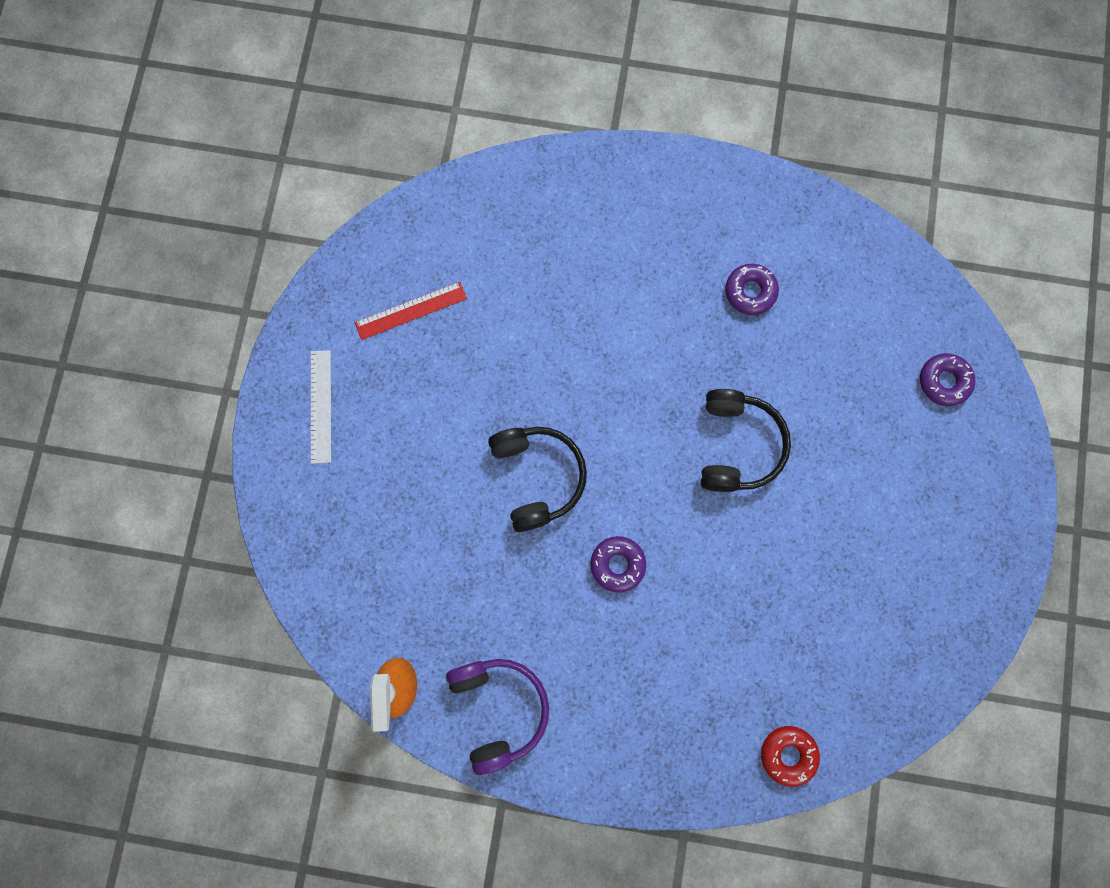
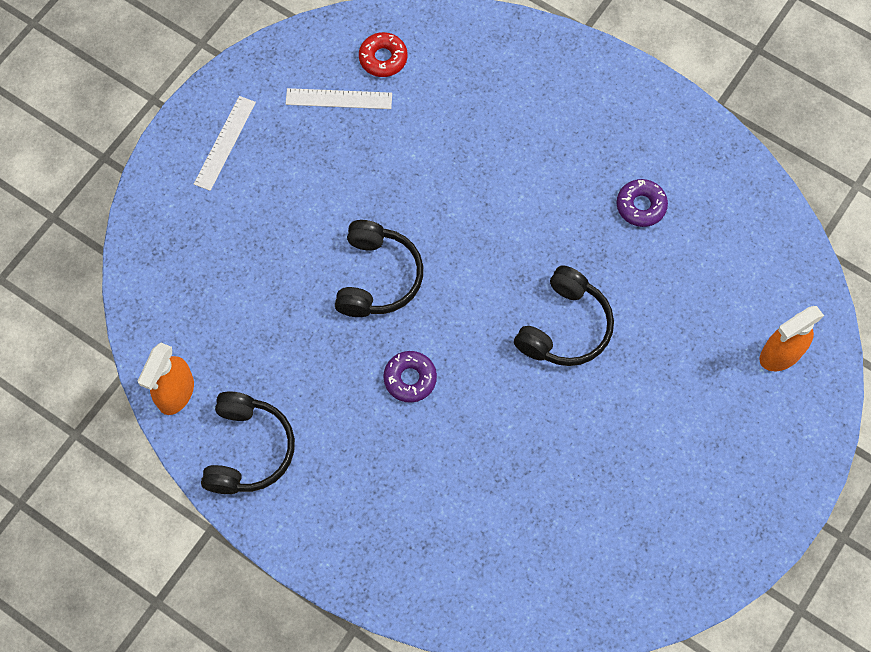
camera: 25 degrees right, 10 degrees down
red ruler [355,282,467,340] -> white ruler [286,88,392,109]
purple headphones [446,659,549,775] -> black headphones [201,392,295,494]
red donut [761,726,820,787] -> red donut moved to [359,32,407,77]
purple donut [920,353,975,406] -> orange spray bottle [760,306,824,371]

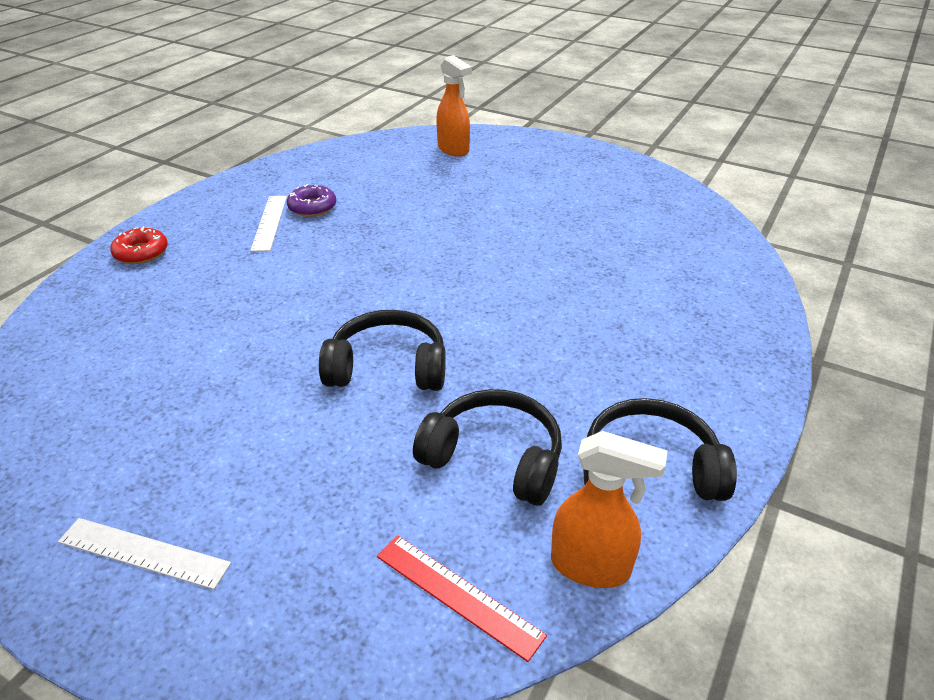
camera: 95 degrees left, 30 degrees down
white ruler [286,88,392,109] -> white ruler moved to [250,196,287,252]
red donut [359,32,407,77] -> red donut moved to [110,226,168,264]
purple donut [383,351,437,403] -> none
black headphones [514,266,614,366] -> black headphones moved to [413,389,562,506]
none -> red ruler [377,535,547,662]

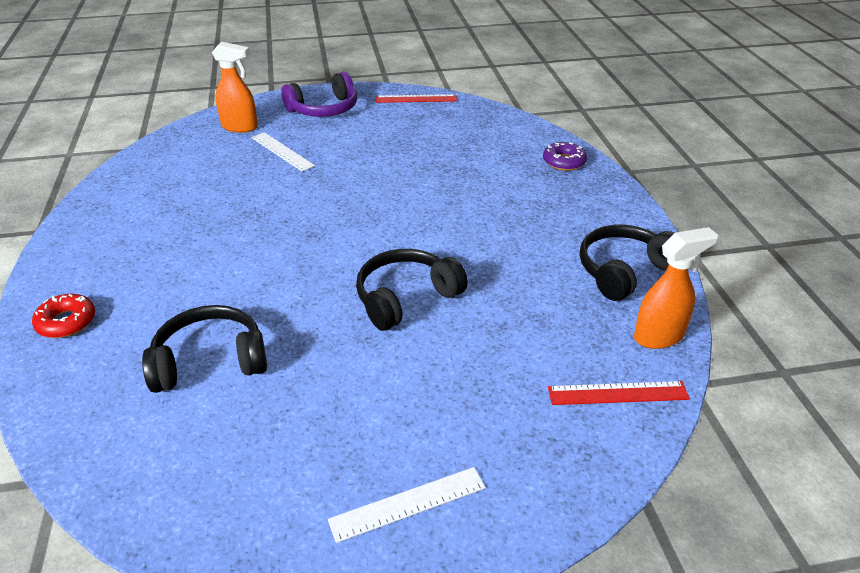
camera: 40 degrees left, 0 degrees up
white ruler [250,196,287,252] -> white ruler moved to [251,132,315,171]
purple donut [287,184,336,217] -> purple donut moved to [543,142,587,171]
black headphones [413,389,562,506] -> black headphones moved to [142,305,267,393]
none -> purple headphones [281,72,357,117]
none -> red ruler [376,94,457,103]

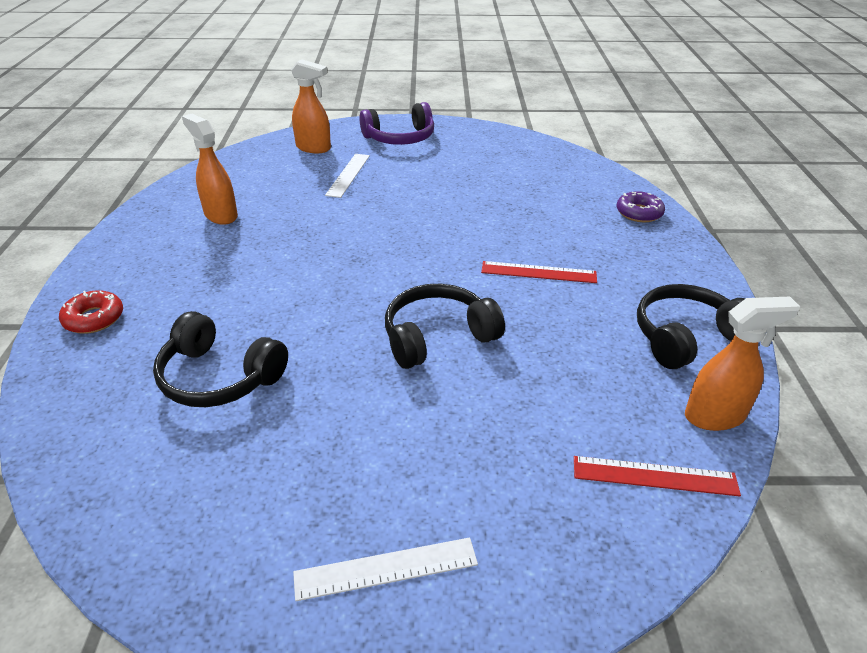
camera: 10 degrees right, 0 degrees up
black headphones [142,305,267,393] -> black headphones turned 150 degrees counterclockwise [153,311,288,407]
white ruler [251,132,315,171] -> white ruler turned 45 degrees clockwise [325,154,370,198]
red ruler [376,94,457,103] -> red ruler moved to [481,261,597,283]
none -> orange spray bottle [182,114,238,225]

